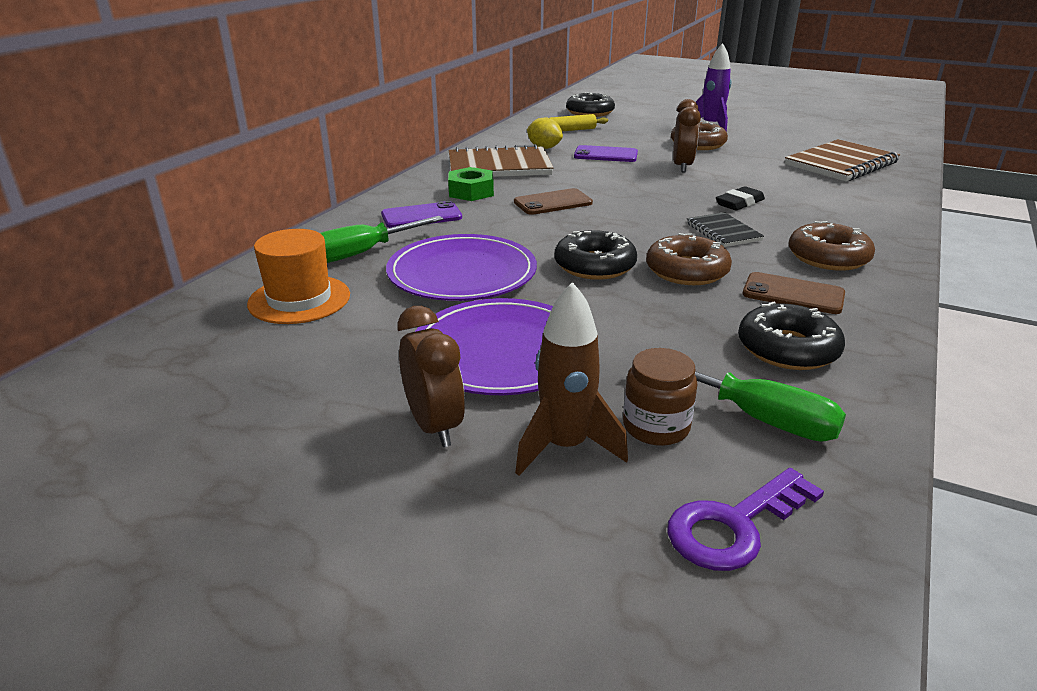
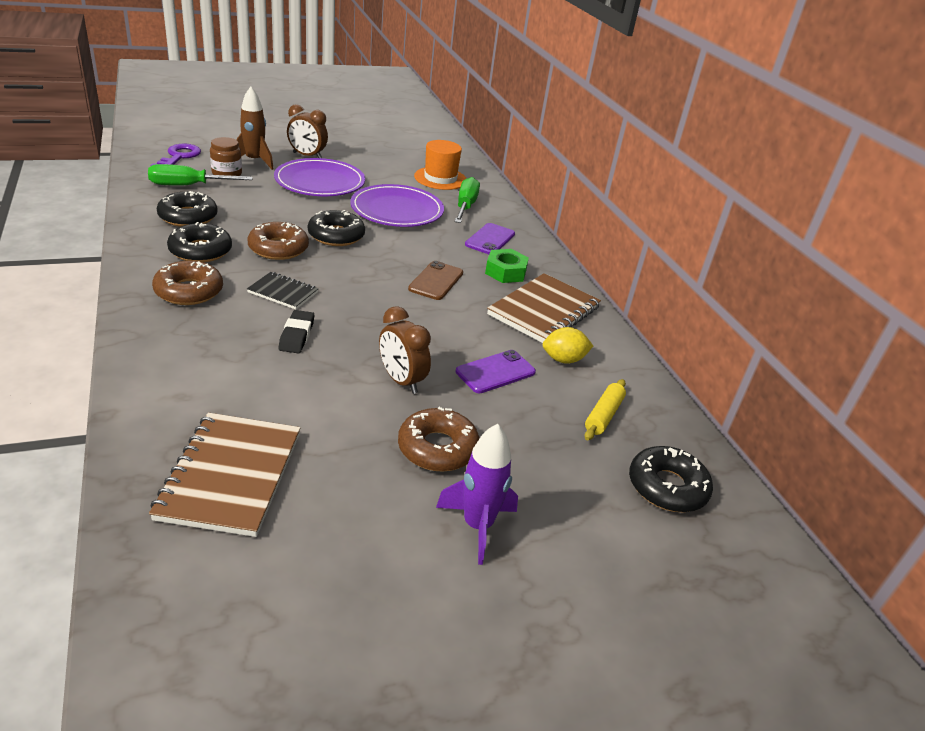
camera: 130 degrees right, 5 degrees up
brown phone [743,272,845,314] -> black donut [167,222,232,262]

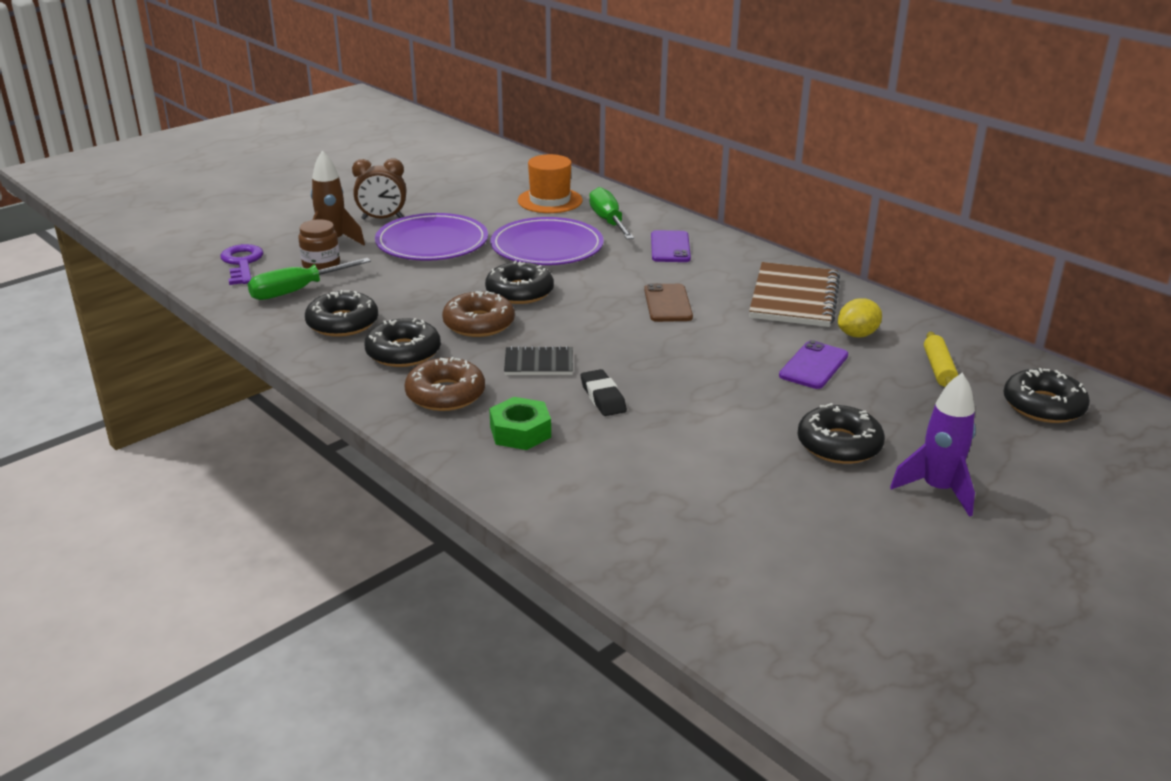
camera: 20 degrees left, 5 degrees down
brown notebook [149,413,300,537] -> none
brown clock [379,306,431,394] -> none
brown donut [398,407,480,472] -> black donut [798,403,885,464]
green nut [485,249,529,283] -> green nut moved to [489,397,551,450]

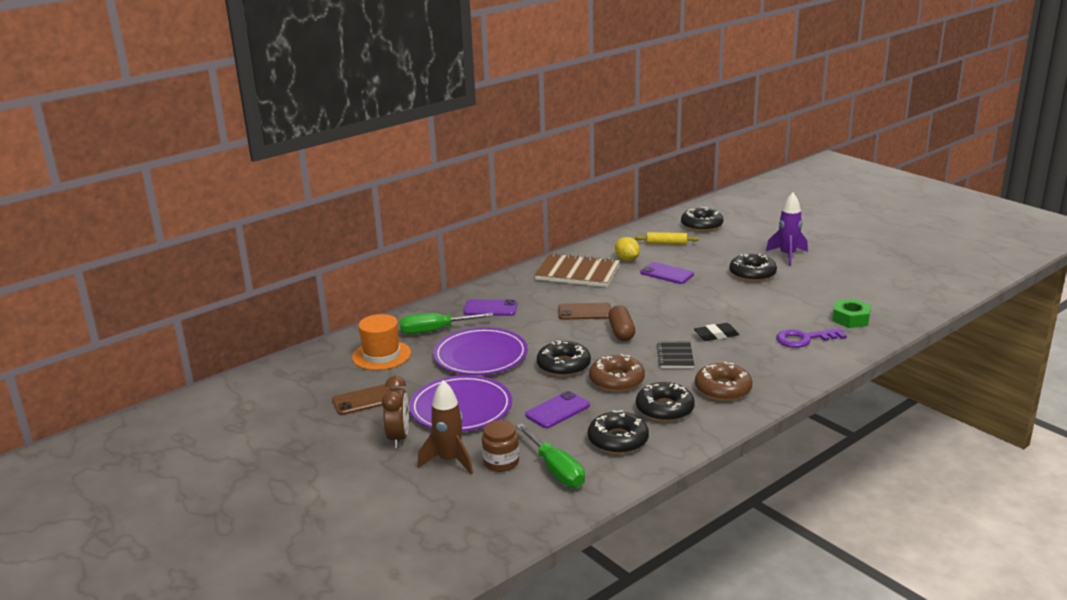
camera: 85 degrees left, 5 degrees down
purple key [220,244,263,285] -> purple key moved to [776,328,847,348]
green nut [489,397,551,450] -> green nut moved to [833,299,871,328]
none -> brown phone [332,384,391,415]
none -> purple phone [525,391,590,428]
none -> brown capsule [608,305,635,341]

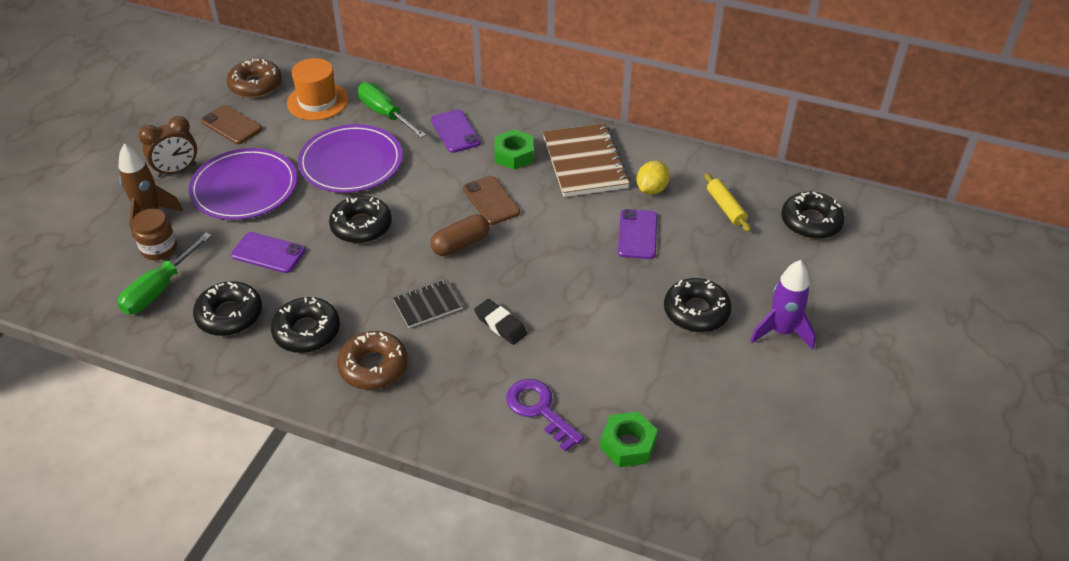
camera: 60 degrees right, 20 degrees up
brown donut [589,354,645,392] -> brown donut moved to [227,59,282,98]
none -> green nut [494,129,534,170]

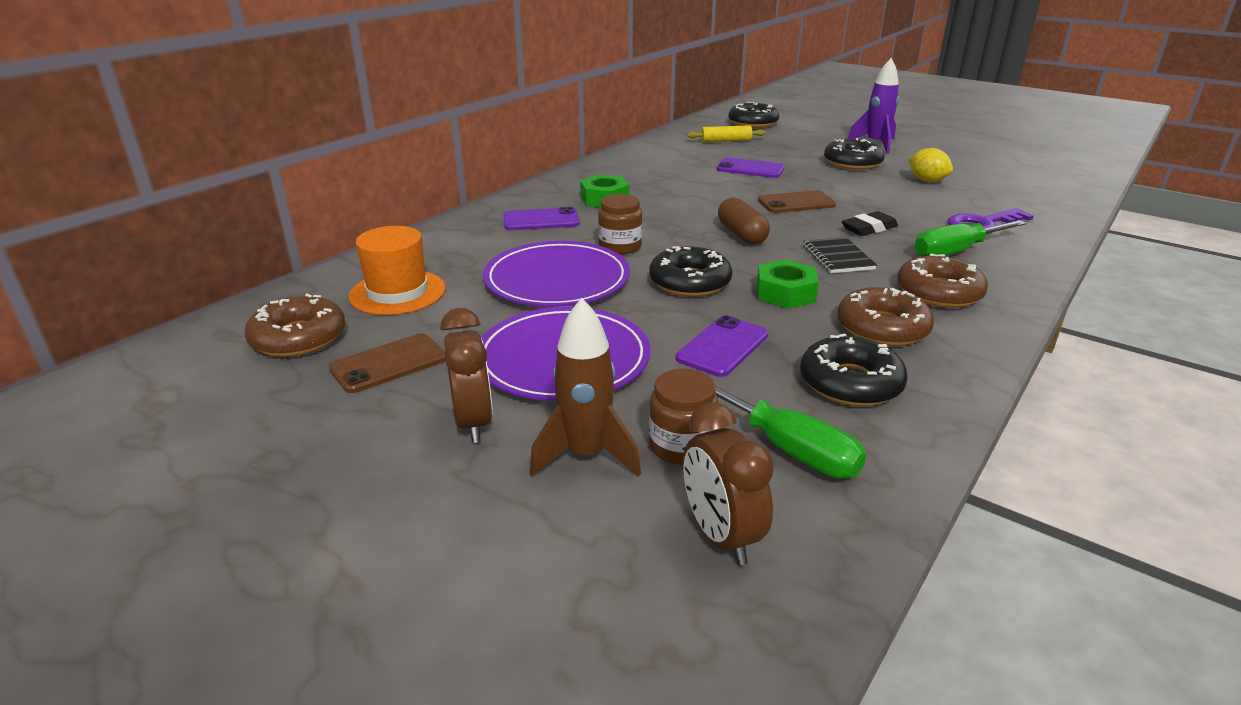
camera: 75 degrees left, 15 degrees down
black donut [271,297,340,353] -> brown donut [837,287,934,346]
green screwdriver [358,82,426,138] -> green screwdriver moved to [914,220,1027,256]
brown phone [463,176,520,225] -> brown phone moved to [758,190,836,213]
brown notebook [543,123,630,197] -> none
green nut [600,412,658,467] -> green nut moved to [757,260,819,309]
yellow lemon [636,161,670,195] -> yellow lemon moved to [908,148,953,182]
none -> brown jar [598,194,642,254]
none -> brown clock [683,402,774,565]

